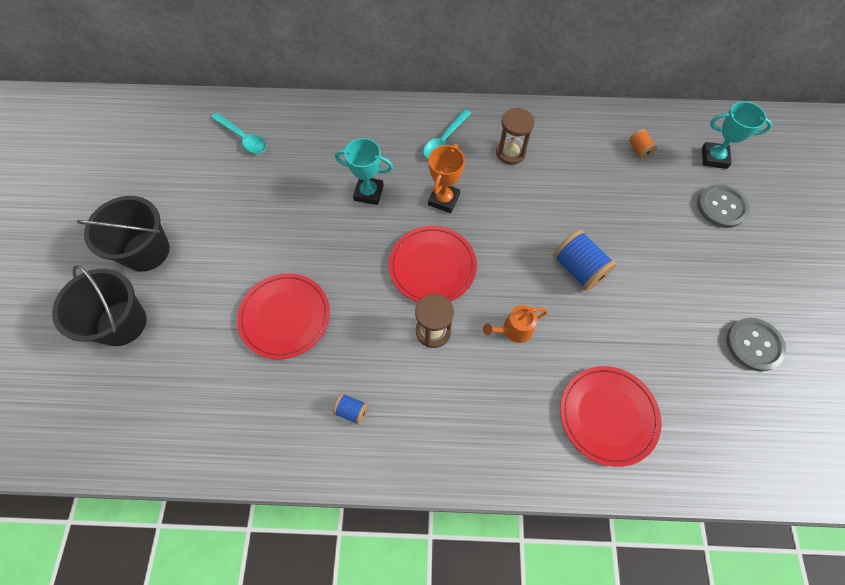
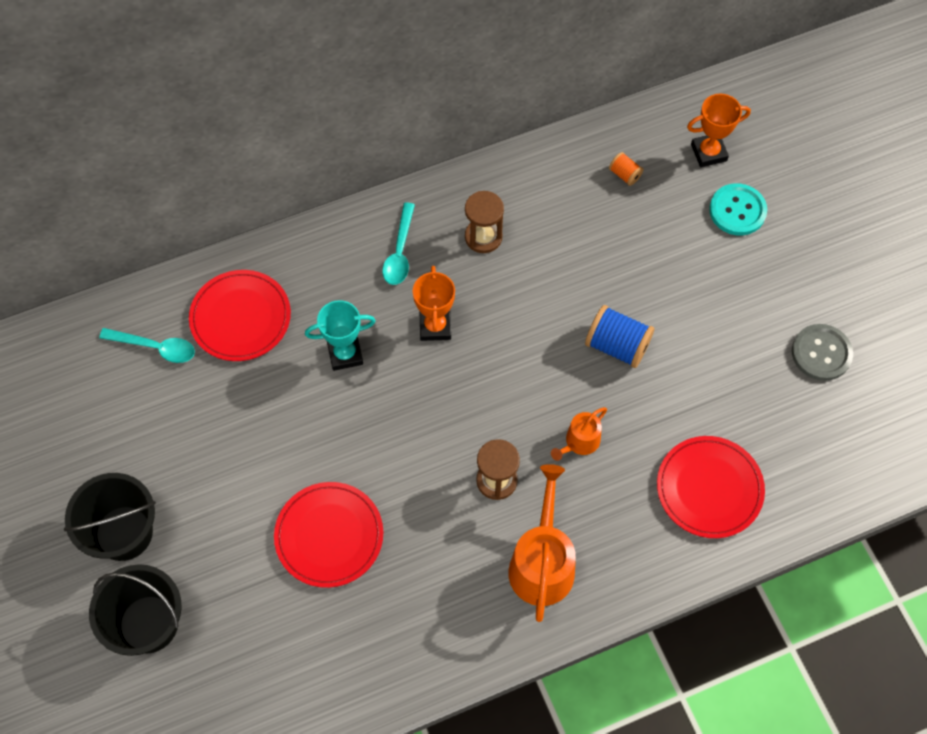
camera: 25 degrees left, 0 degrees up
blue spool [333,393,368,425] -> none
red plate [389,226,477,302] -> red plate moved to [189,270,291,361]
grey button [697,184,750,228] -> turquoise button [709,183,767,236]
turquoise trophy [702,101,772,169] -> orange trophy [687,94,751,167]
none -> orange watering can [508,464,576,622]

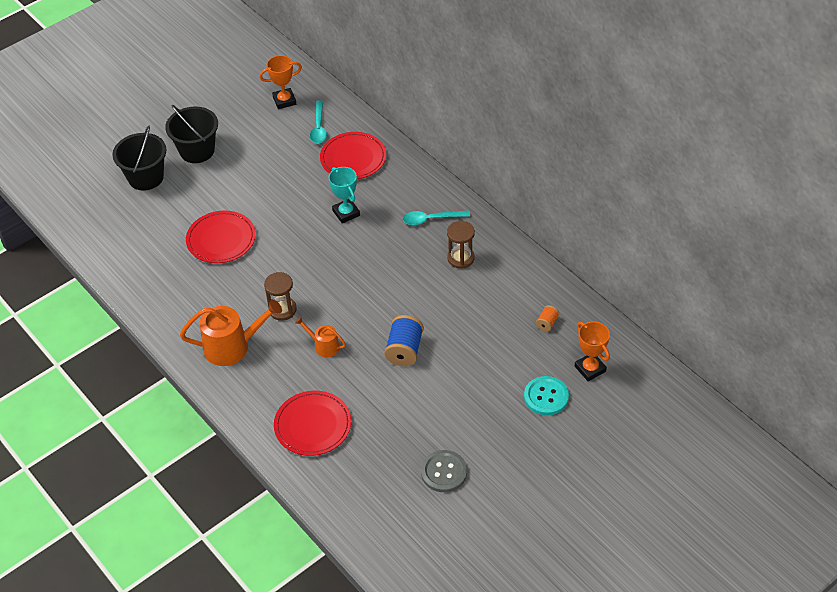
camera: 75 degrees right, 15 degrees down
orange trophy [413,266,455,341] -> orange trophy moved to [259,55,302,109]

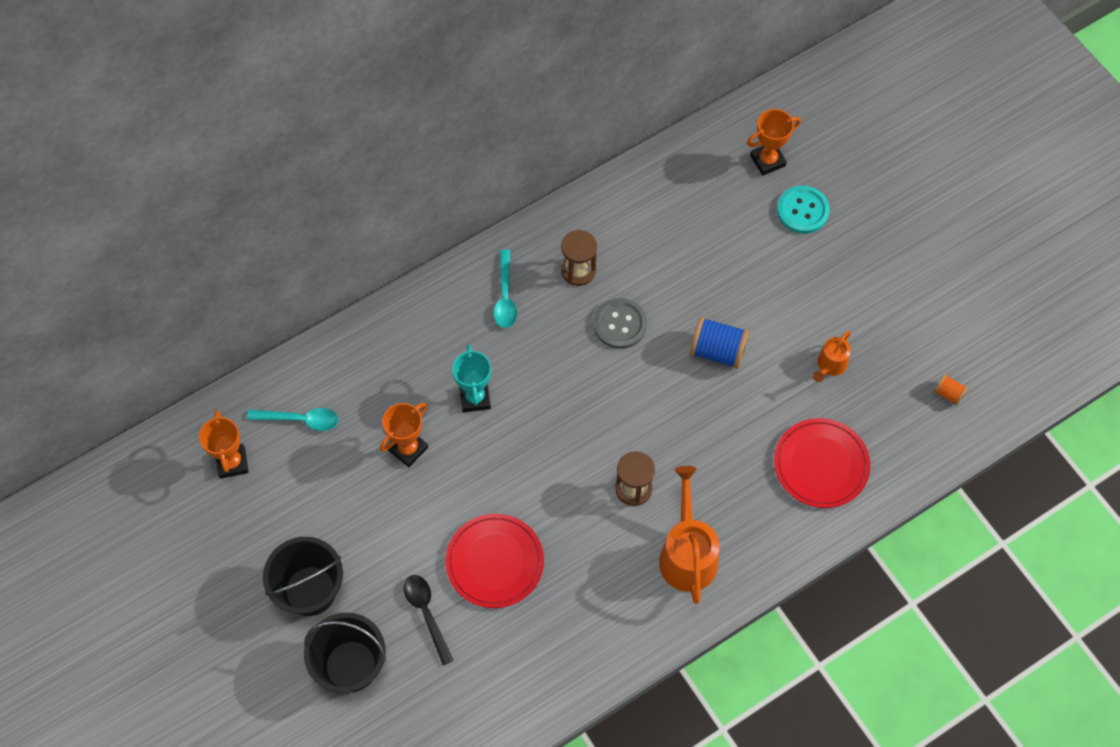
camera: 85 degrees left, 15 degrees up
orange watering can [295,317,346,358] -> orange watering can moved to [813,331,851,382]
red plate [320,132,386,179] -> none
turquoise trophy [329,167,360,223] -> turquoise trophy turned 75 degrees counterclockwise [452,344,491,412]
grey button [421,450,467,492] -> grey button moved to [593,298,647,349]
orange spool [536,305,559,332] -> orange spool moved to [934,374,968,406]
none -> orange trophy [380,402,428,467]
none -> black spoon [404,575,454,665]

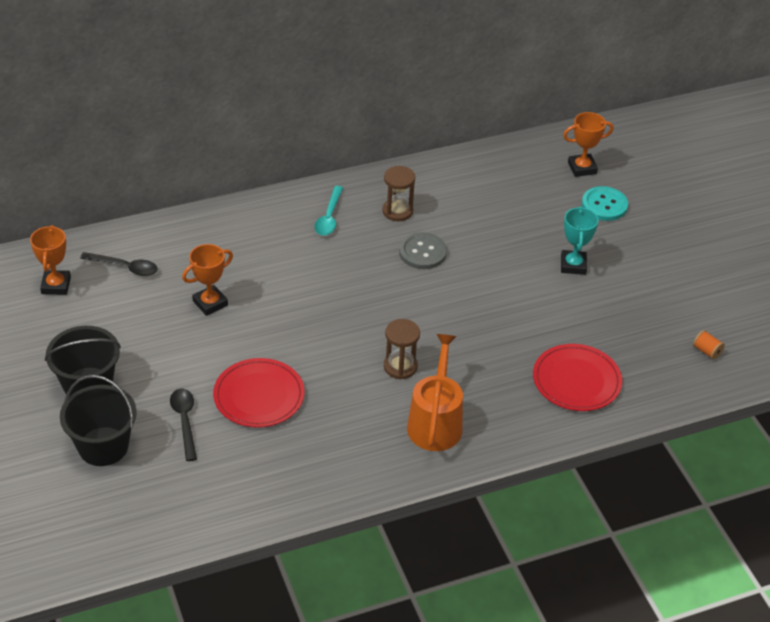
camera: 10 degrees right, 20 degrees down
turquoise spoon [247,408,339,431] -> black spoon [80,252,158,276]
turquoise trophy [452,344,491,412] -> turquoise trophy moved to [561,206,599,275]
blue spool [690,317,749,369] -> none
orange watering can [813,331,851,382] -> none

